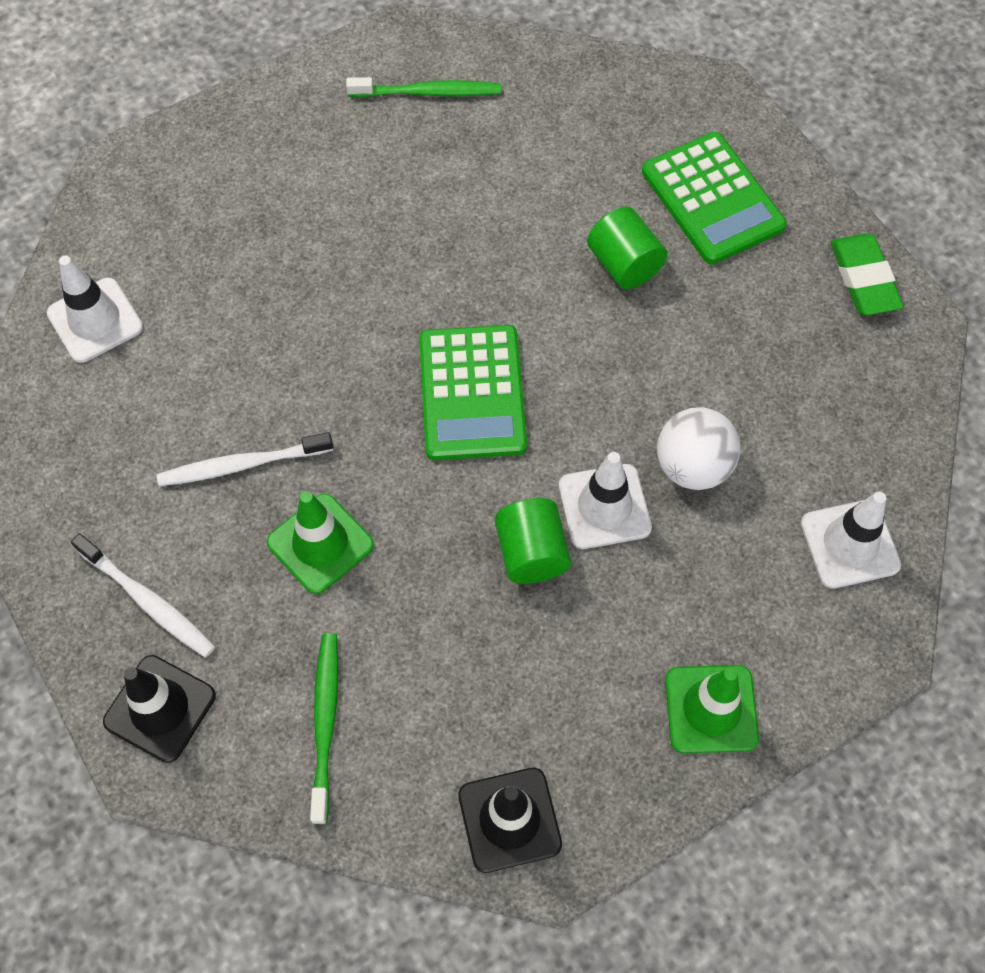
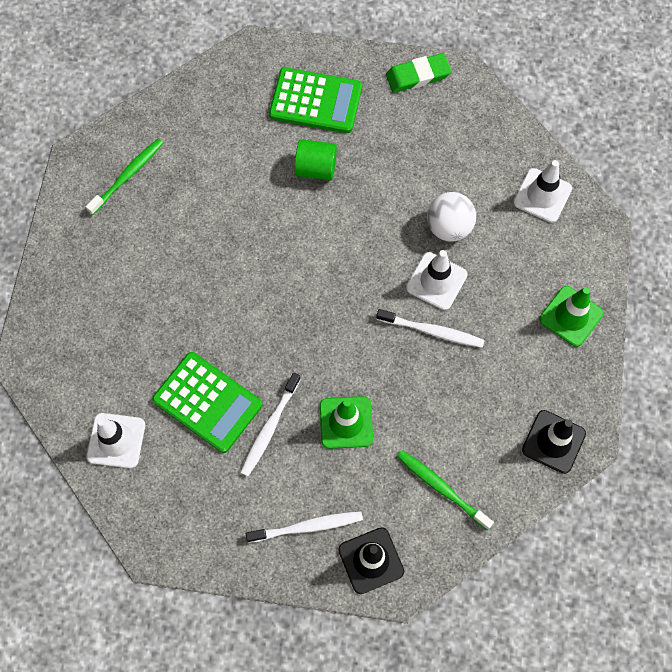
camera: 50 degrees left, 5 degrees up
green calculator [419,325,527,460] -> green calculator moved to [152,352,262,453]
green cylinder [495,498,571,584] -> white toothbrush [376,309,485,348]
green eraser [830,234,904,315] -> green eraser turned 45 degrees counterclockwise [386,53,451,93]

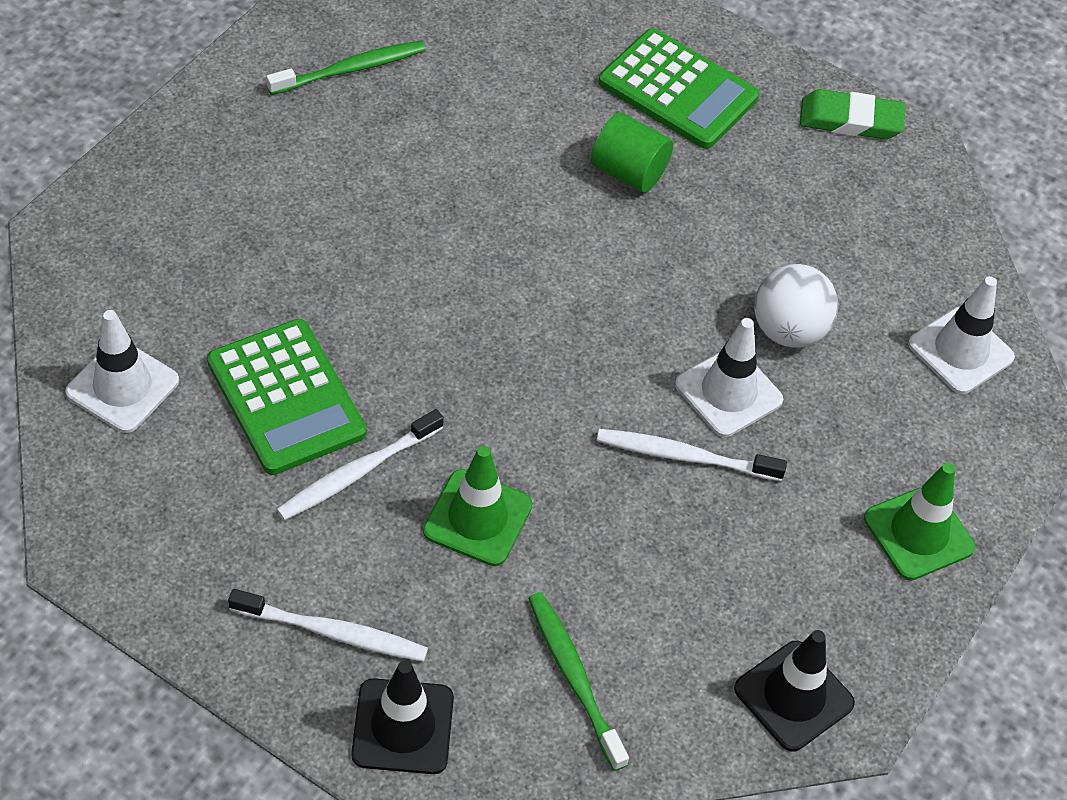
camera: 20 degrees right, 15 degrees down
white toothbrush [376,309,485,348] -> white toothbrush turned 150 degrees clockwise [597,429,787,481]

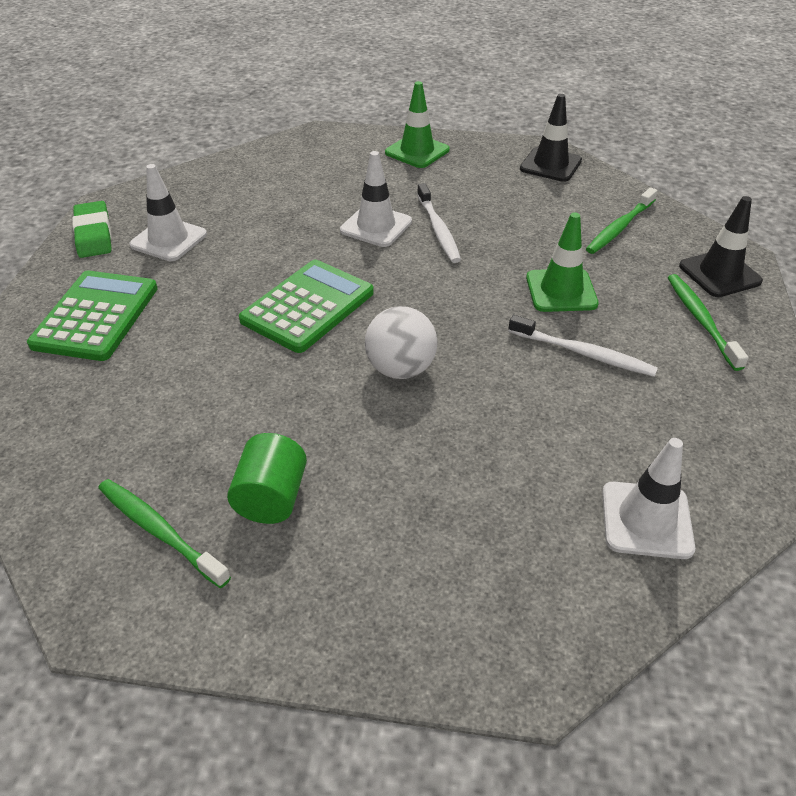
camera: 110 degrees left, 10 degrees down
green calculator [207,319,367,475] -> green calculator moved to [239,259,374,353]
white toothbrush [228,589,428,661] -> green toothbrush [668,274,749,371]
green cylinder [591,112,673,193] -> green cylinder moved to [227,433,307,524]
white ball [754,264,838,348] -> white ball moved to [365,306,438,379]
white traffic cone [908,276,1015,394] -> white traffic cone moved to [129,164,207,261]

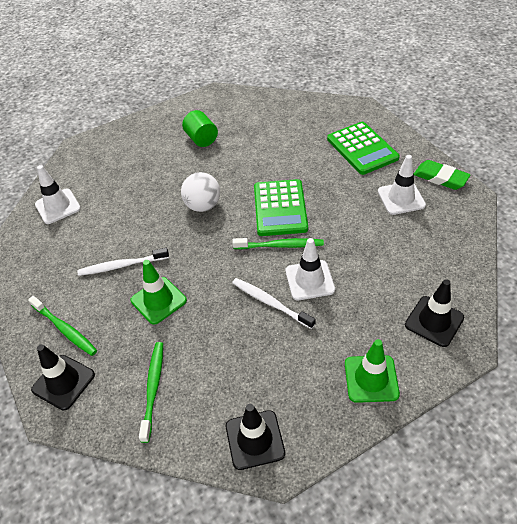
camera: 145 degrees right, 5 degrees up
green toothbrush [98,479,231,588] -> green toothbrush moved to [232,238,324,249]
none -> black traffic cone [405,279,464,347]

